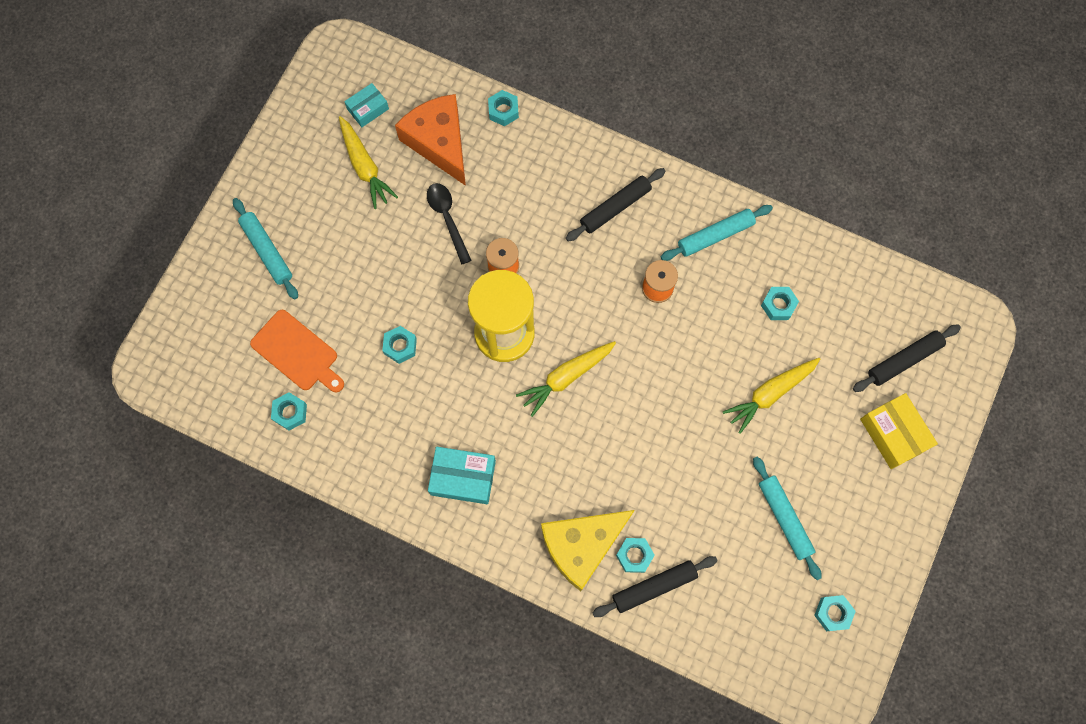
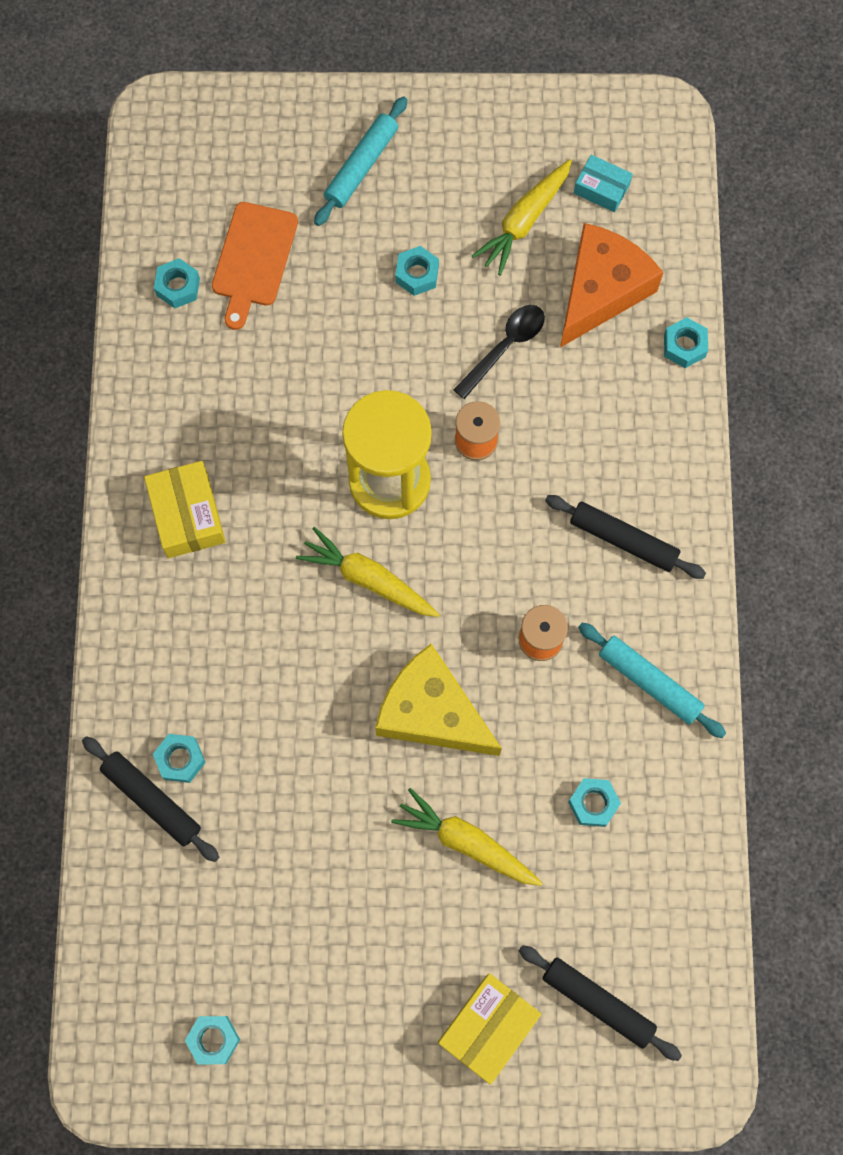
camera: 65 degrees right, 0 degrees up
turquoise nut [382,326,417,364] -> turquoise nut moved to [395,246,439,296]
turquoise box [428,447,496,504] -> yellow box [144,461,226,558]
yellow cheese [541,510,635,591] -> yellow cheese moved to [375,644,502,756]
turquoise rolling pin [753,457,822,580] -> none

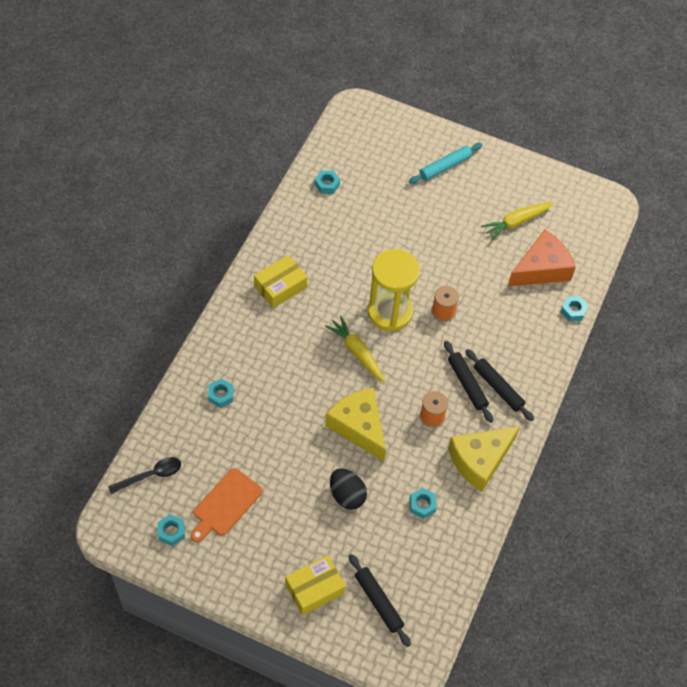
camera: 20 degrees right, 15 degrees down
black rolling pin [82,736,219,862] -> black rolling pin moved to [444,341,493,423]
yellow box [144,461,226,558] -> yellow box turned 45 degrees clockwise [254,255,307,308]
orange cutting board [212,202,298,330] -> orange cutting board moved to [191,468,263,542]
yellow carrot [391,788,542,886] -> black egg [330,468,367,510]
turquoise nut [395,246,439,296] -> none
black spoon [454,305,545,399] -> black spoon moved to [108,457,181,494]
turquoise box [574,155,632,212] -> none
turquoise rolling pin [578,623,726,738] -> yellow cheese [448,426,520,492]

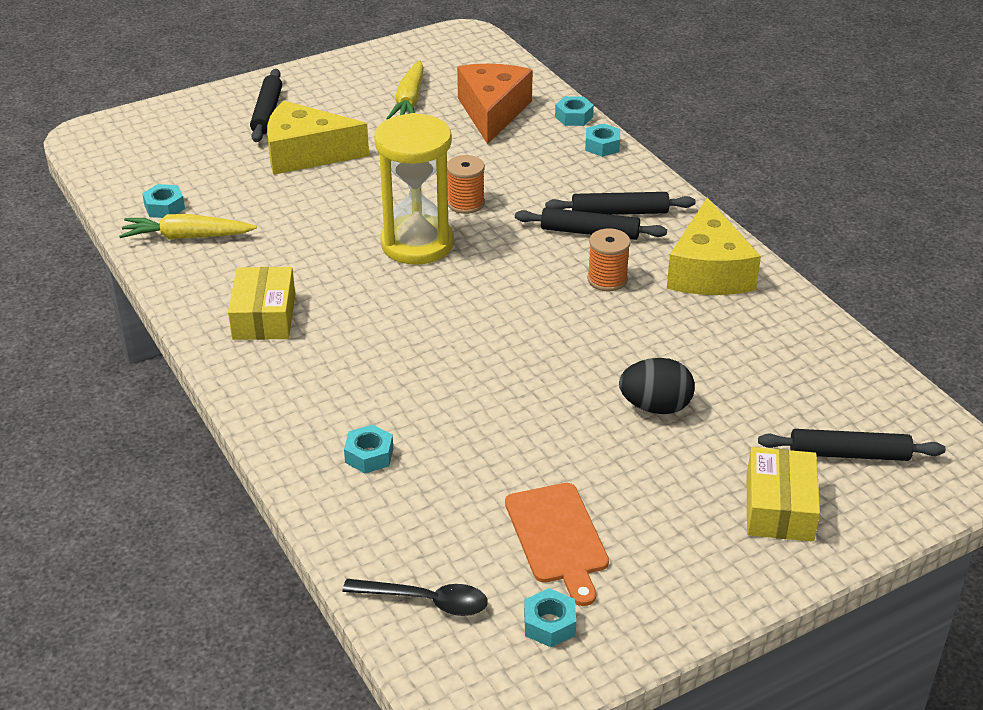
camera: 50 degrees left, 20 degrees down
black spoon [108,457,181,494] -> black spoon turned 90 degrees clockwise [342,579,488,616]
yellow carrot [325,315,385,382] -> yellow carrot moved to [119,214,257,240]
yellow cheese [325,387,386,462] -> yellow cheese moved to [267,101,369,175]
turquoise rolling pin [409,143,482,184] -> black rolling pin [250,69,282,142]
turquoise nut [410,488,437,519] -> turquoise nut moved to [585,123,620,157]

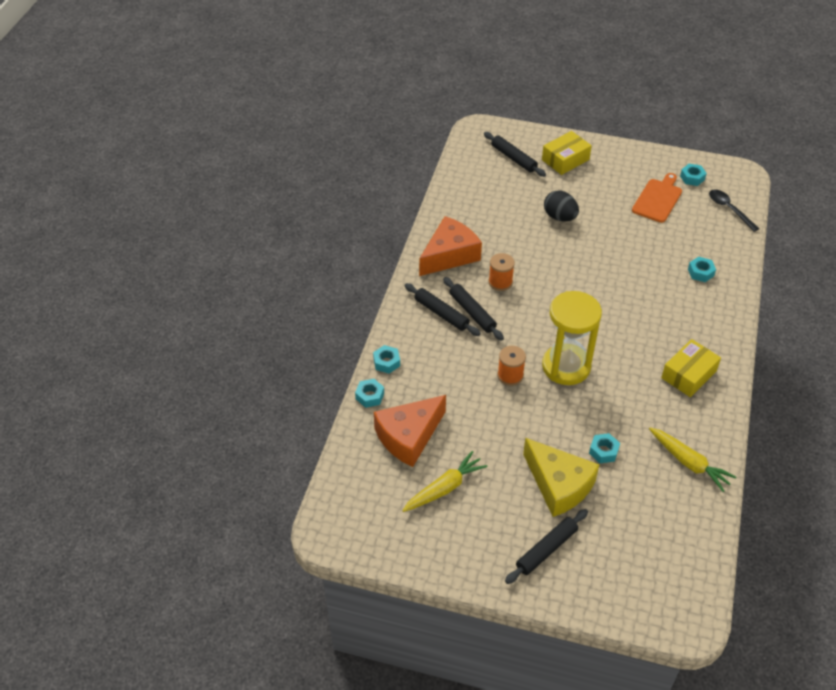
camera: 135 degrees left, 10 degrees up
turquoise nut [142,184,185,218] -> turquoise nut moved to [589,433,620,463]
yellow cheese [667,198,761,295] -> orange cheese [419,216,482,276]

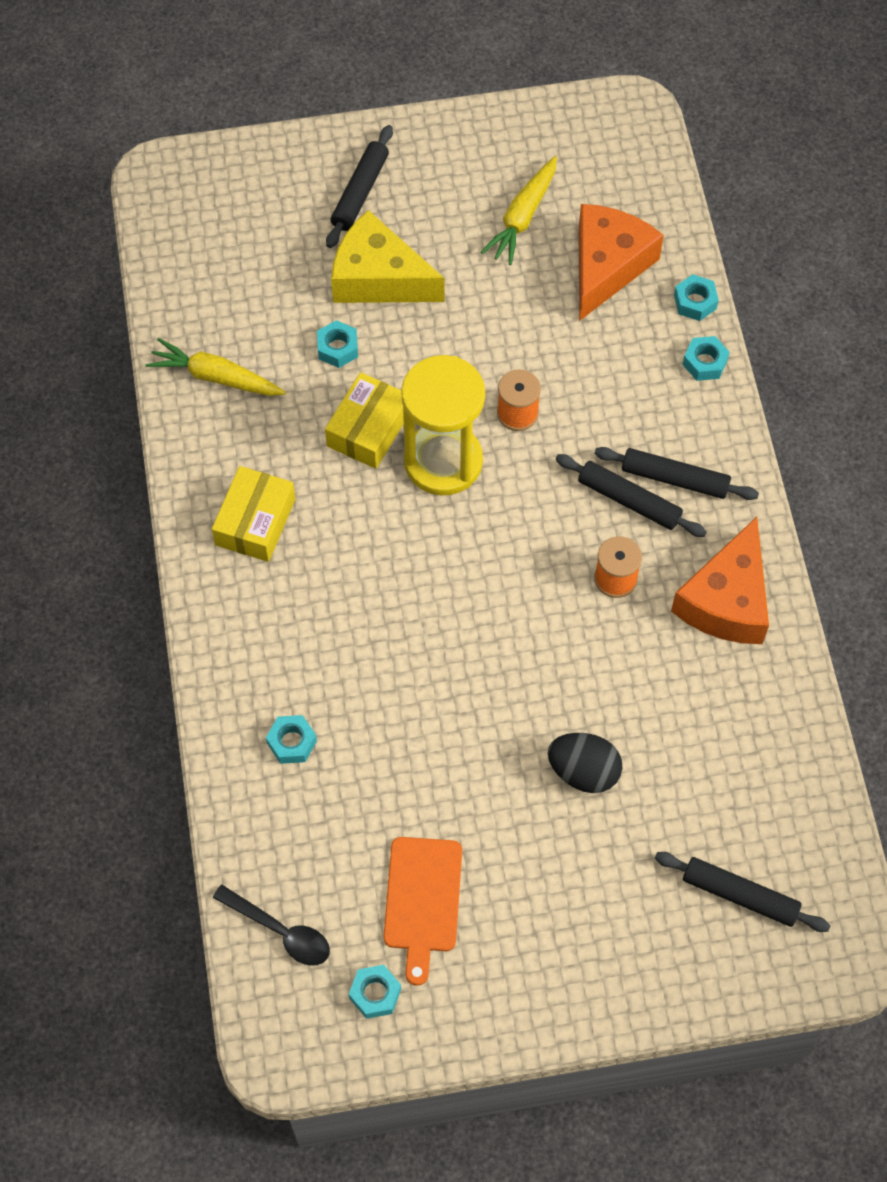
camera: 155 degrees right, 15 degrees up
yellow box [542,131,592,175] -> yellow box moved to [325,372,404,469]

